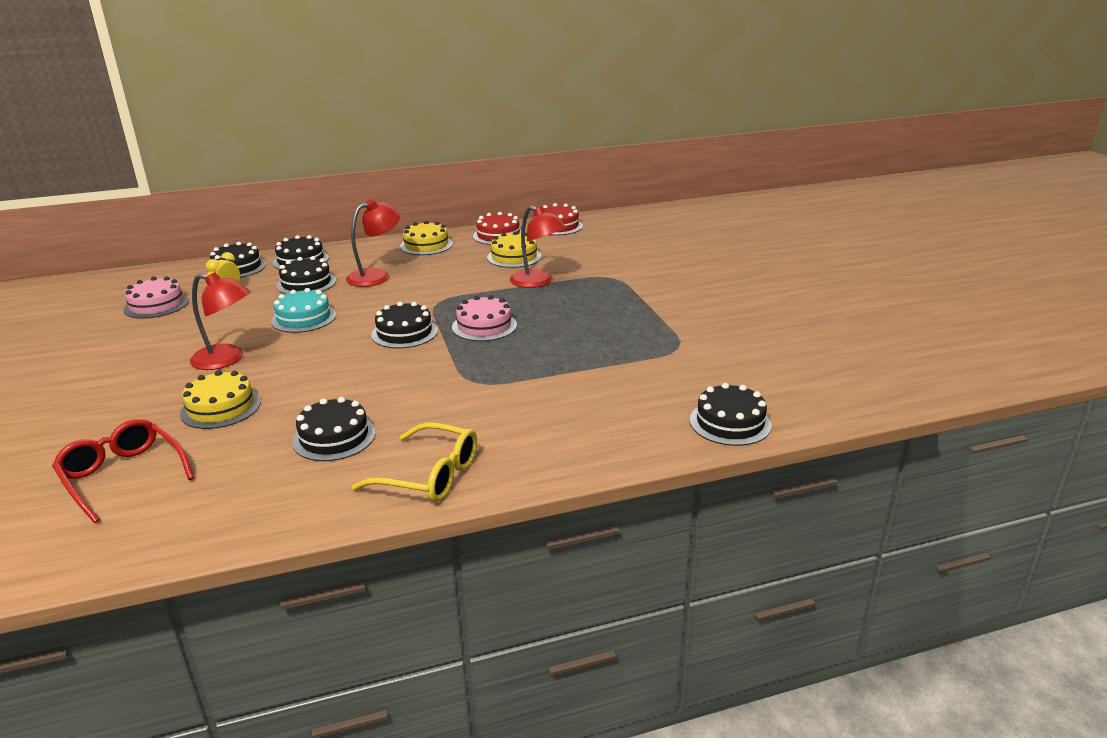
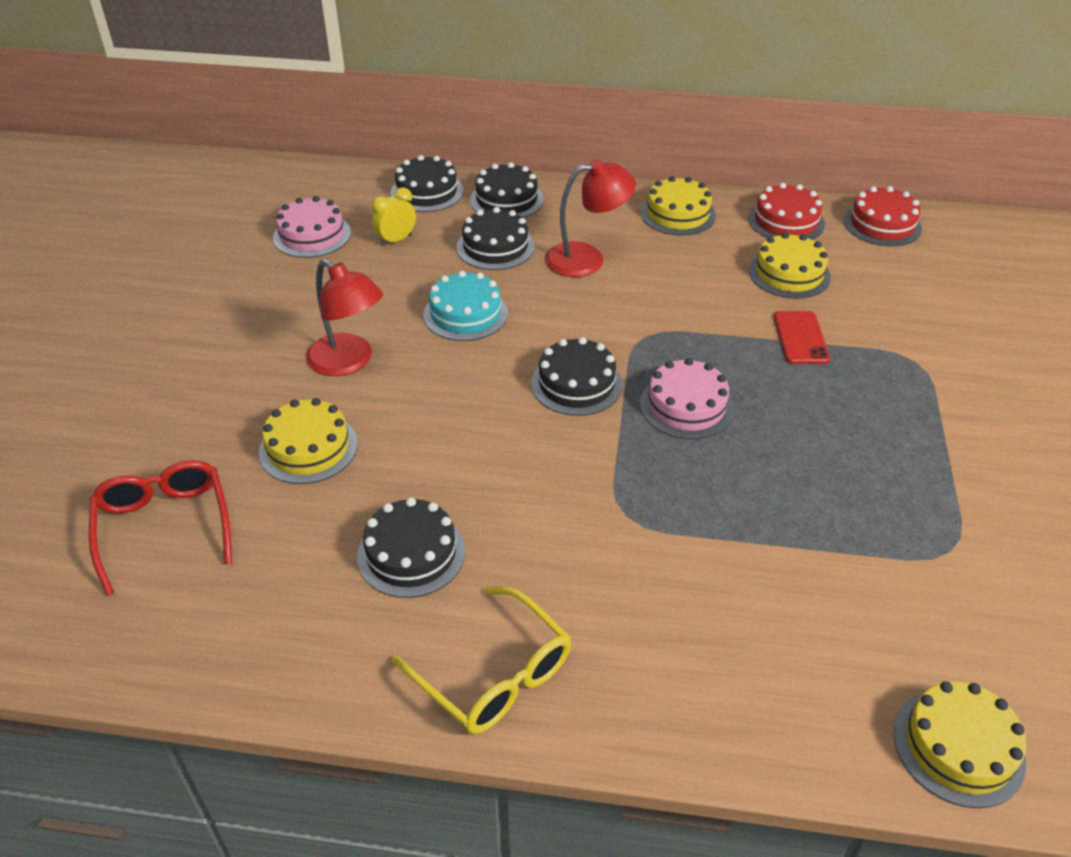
camera: 25 degrees right, 15 degrees up
red lamp [510,206,567,288] -> red phone [774,311,830,364]
black cake [690,383,772,446] -> yellow cake [894,681,1026,808]

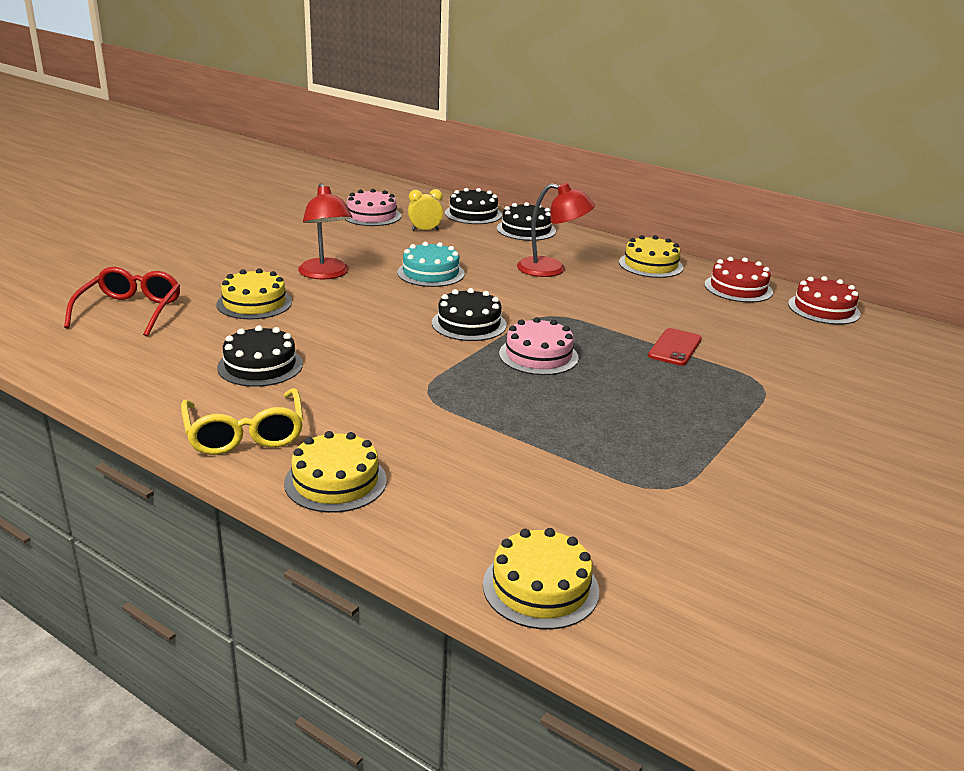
camera: 25 degrees right, 15 degrees down
black cake [456,207,535,270] -> none
yellow cake [749,232,831,299] -> yellow cake moved to [284,431,387,513]

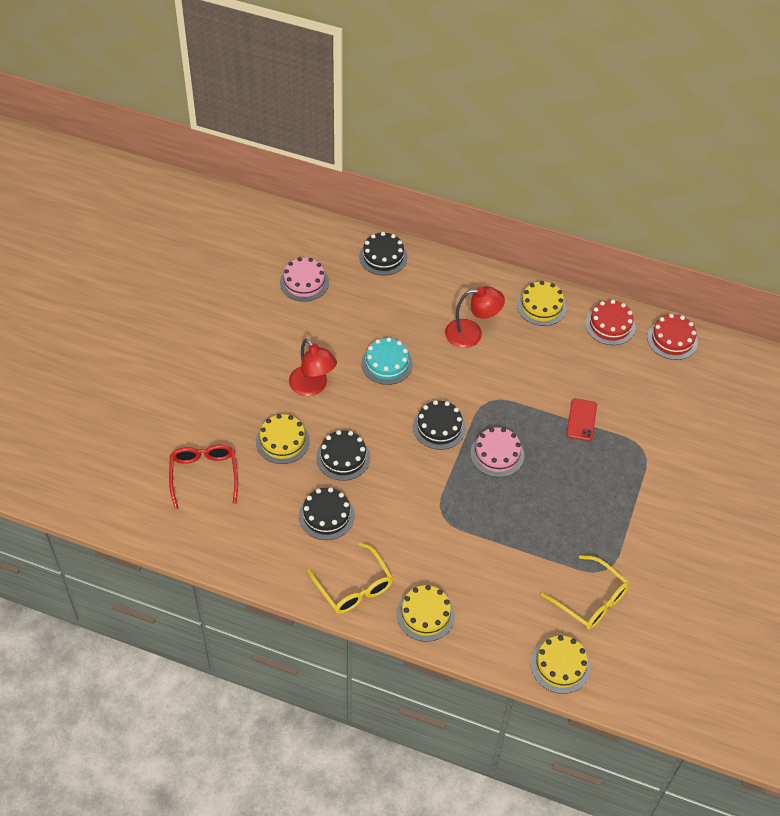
camera: 15 degrees left, 25 degrees up
yellow clock [408,189,443,231] -> none
black cake [497,202,556,241] -> black cake moved to [316,430,370,481]
none -> yellow glasses [541,555,629,630]

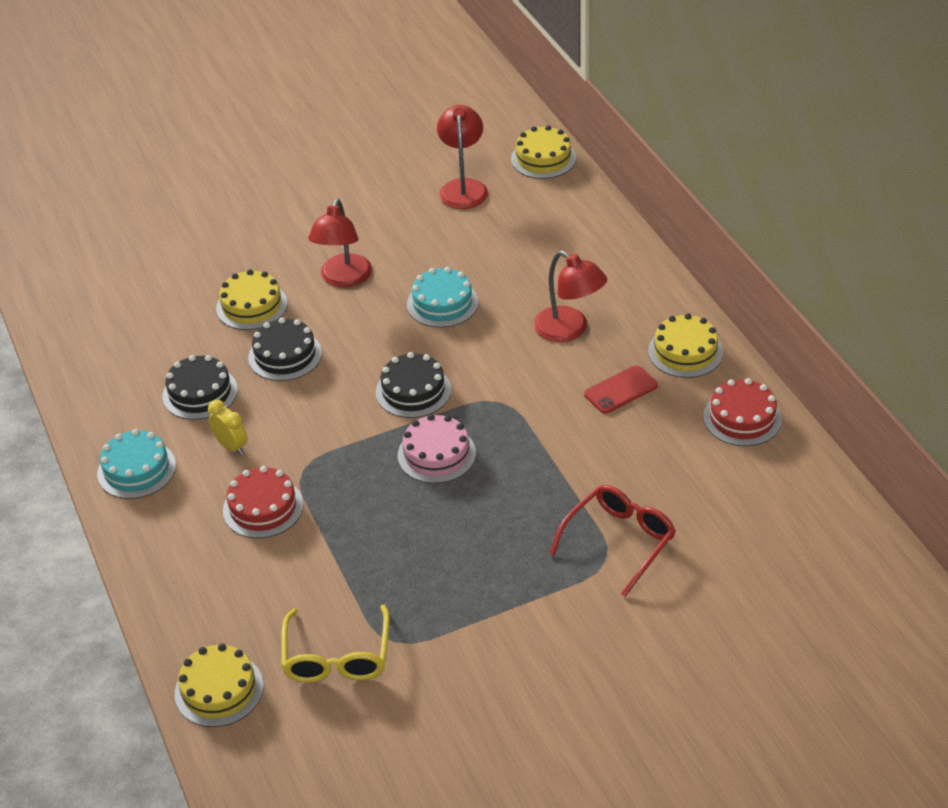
camera: 50 degrees right, 10 degrees down
red glasses [169,444,238,509] -> red glasses moved to [549,485,676,597]
pink cake [280,257,329,302] -> red lamp [437,105,488,209]
yellow glasses [307,542,393,614] -> turquoise cake [97,429,176,499]
black cake [359,232,408,275] -> none
yellow cake [397,585,455,642] -> yellow cake moved to [511,125,576,179]
red phone [566,398,597,441] -> red phone moved to [584,365,658,414]
red cake [647,314,698,360] -> red cake moved to [223,466,303,538]
none -> yellow clock [208,400,248,455]

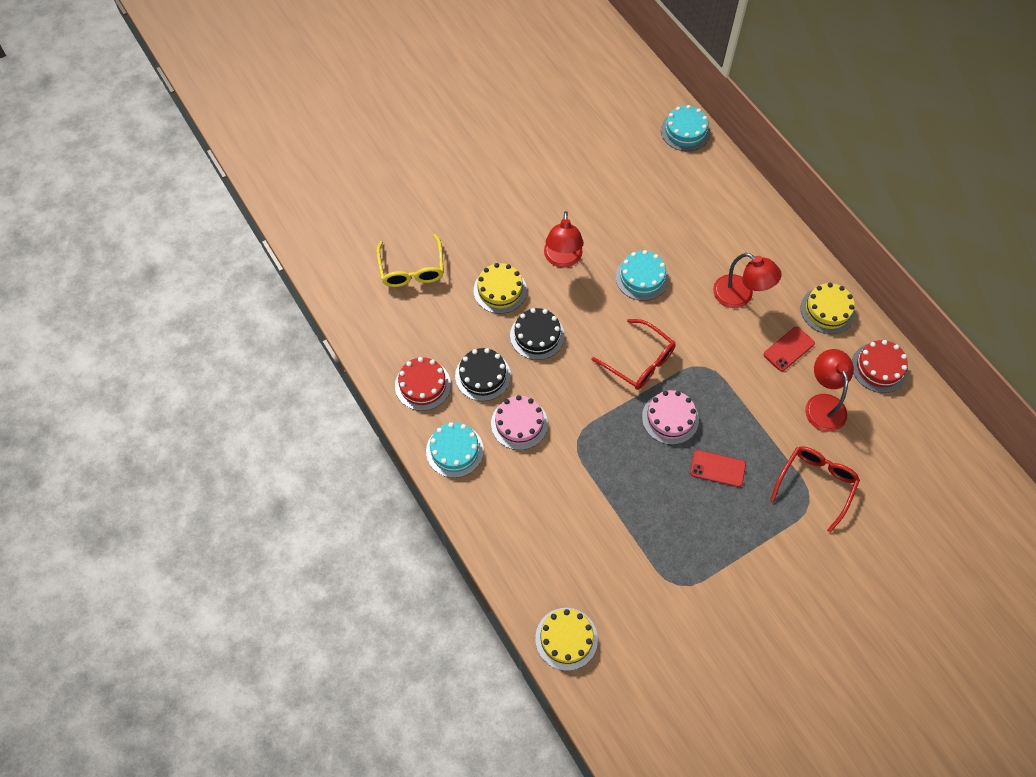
camera: 10 degrees left, 20 degrees up
yellow clock [208,400,248,455] -> pink cake [491,395,548,450]
red cake [223,466,303,538] -> red cake moved to [395,357,451,411]
yellow glasses [281,605,390,682] -> yellow glasses moved to [376,234,444,287]
black cake [376,352,451,418] -> red glasses [592,319,676,390]
red lamp [437,105,488,209] -> red lamp moved to [805,349,854,432]
yellow cake [511,125,576,179] -> turquoise cake [661,105,710,151]
none -> red phone [690,450,746,487]

